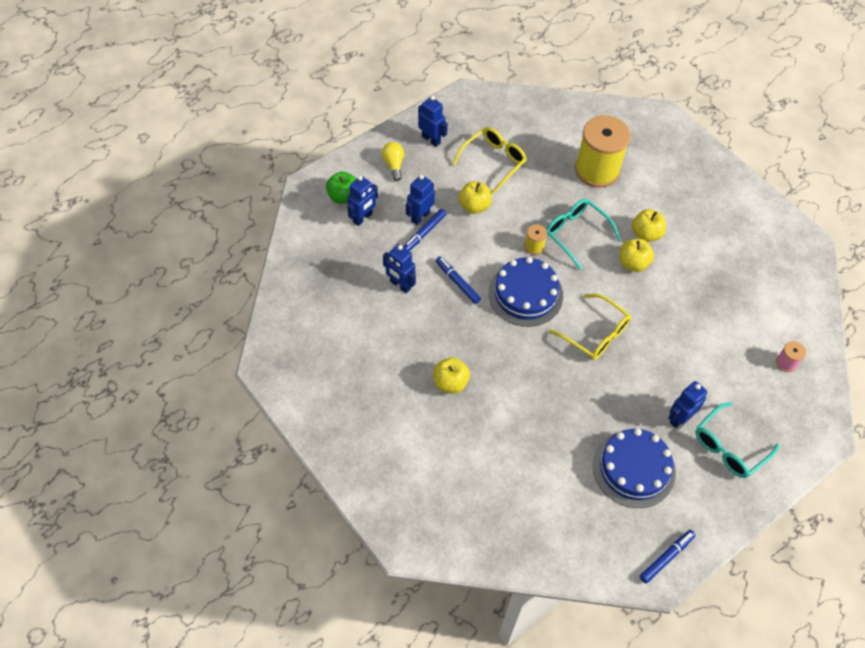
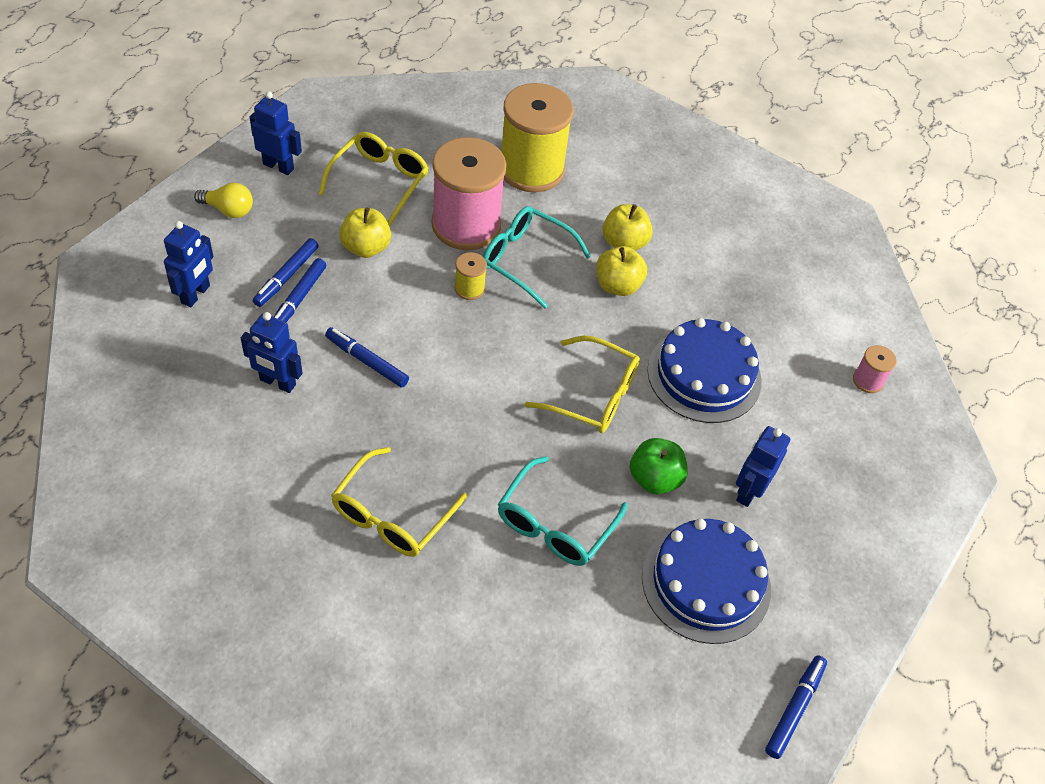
camera: 20 degrees left, 5 degrees down
green apple [326,171,356,204] -> green apple moved to [630,438,688,494]
yellow light bulb [382,142,404,181] -> yellow light bulb turned 135 degrees clockwise [194,182,253,218]
blue robot [406,175,435,225] -> blue marker [253,238,319,307]
yellow apple [433,357,470,394] -> yellow glasses [331,447,468,557]
blue cake [488,257,563,327] -> blue cake moved to [647,318,762,423]
turquoise glasses [695,402,779,478] -> turquoise glasses moved to [498,456,628,566]
none -> pink spool [431,137,506,250]

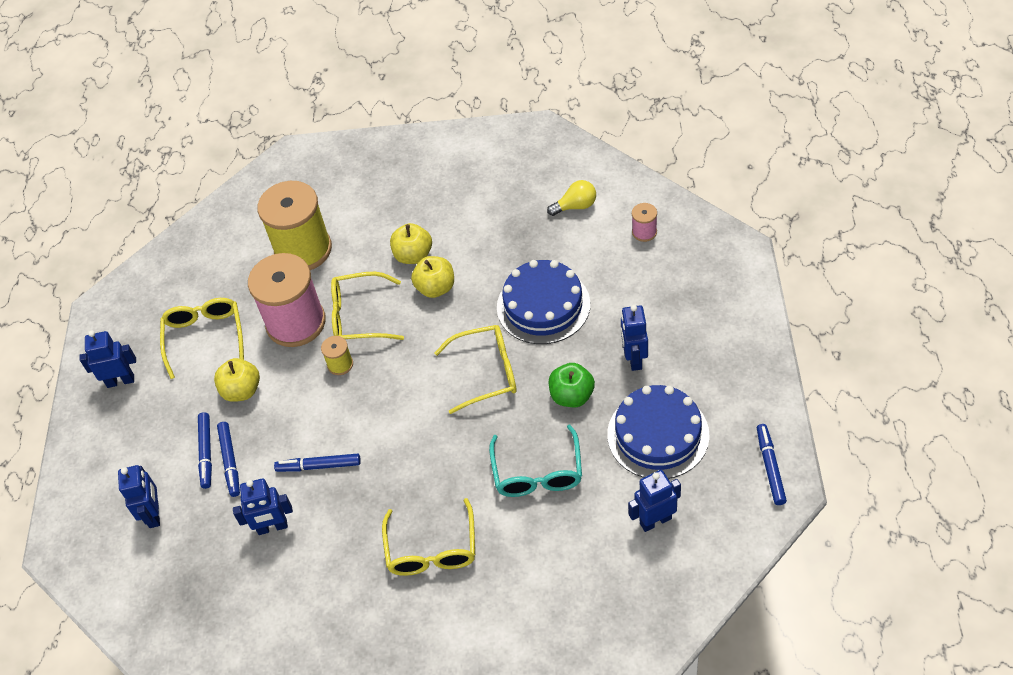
camera: 25 degrees left, 0 degrees up
yellow light bulb [194,182,253,218] -> yellow light bulb moved to [547,180,596,216]
turquoise glasses [483,206,591,308] -> yellow glasses [331,272,404,340]
none -> blue robot [628,470,681,532]

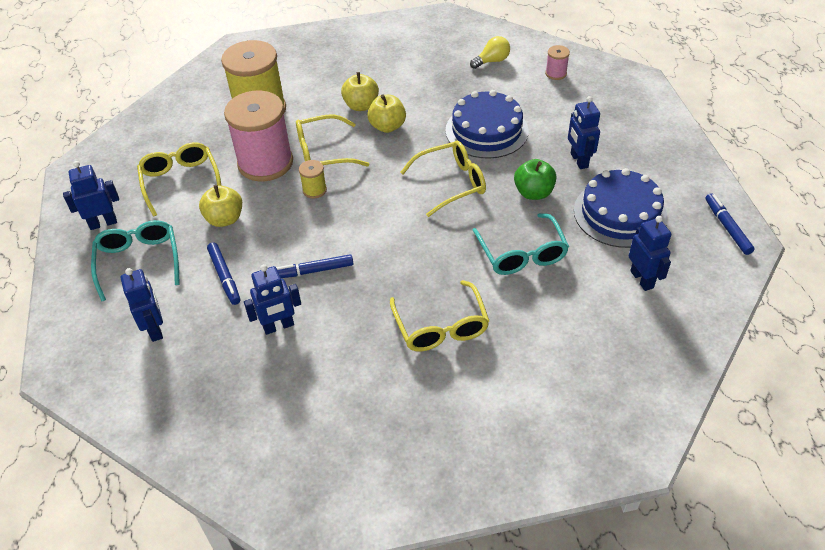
camera: 15 degrees left, 5 degrees down
blue marker [198,412,212,489] -> none
blue robot [628,470,681,532] -> blue robot turned 105 degrees clockwise [629,216,671,291]
none -> turquoise glasses [91,220,180,302]

